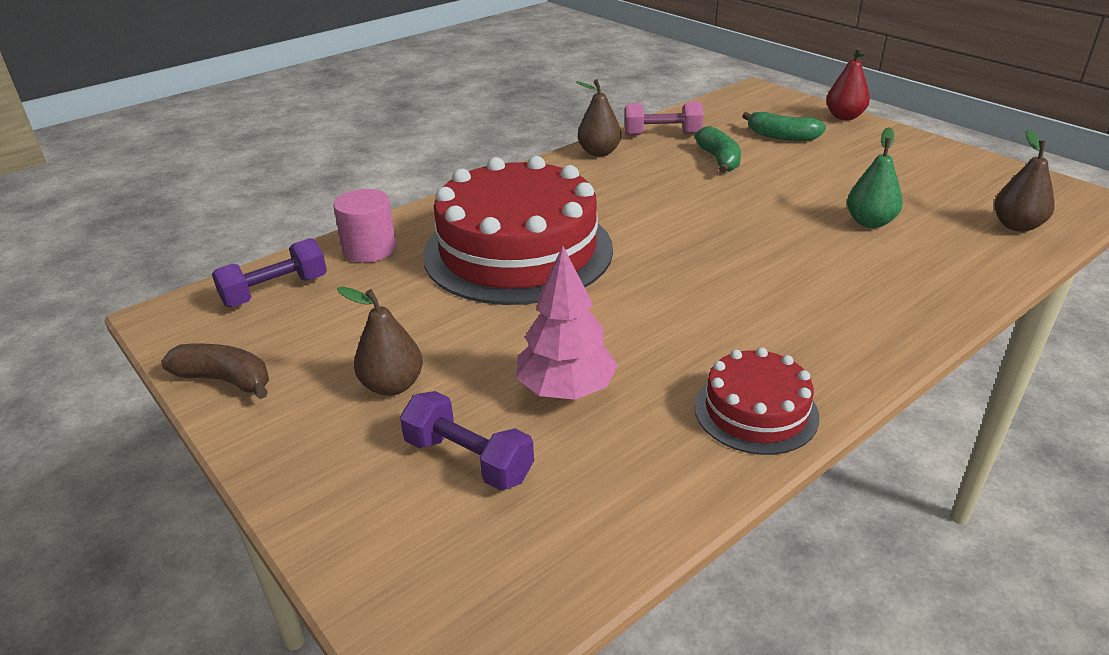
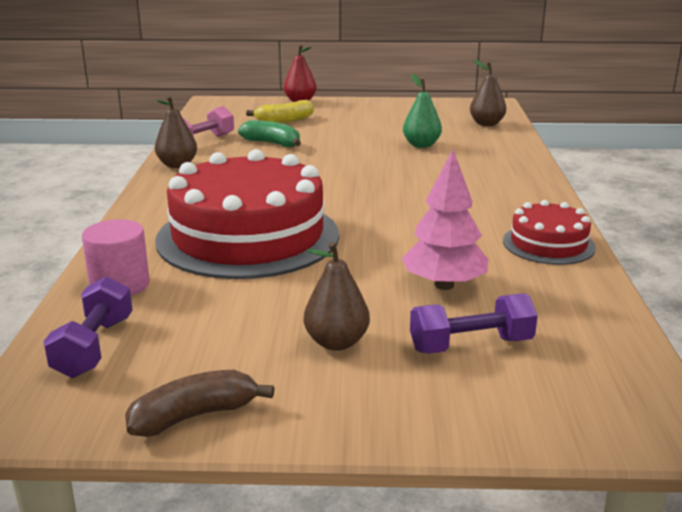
camera: 50 degrees left, 10 degrees down
green banana [742,112,826,141] -> yellow banana [246,100,314,123]

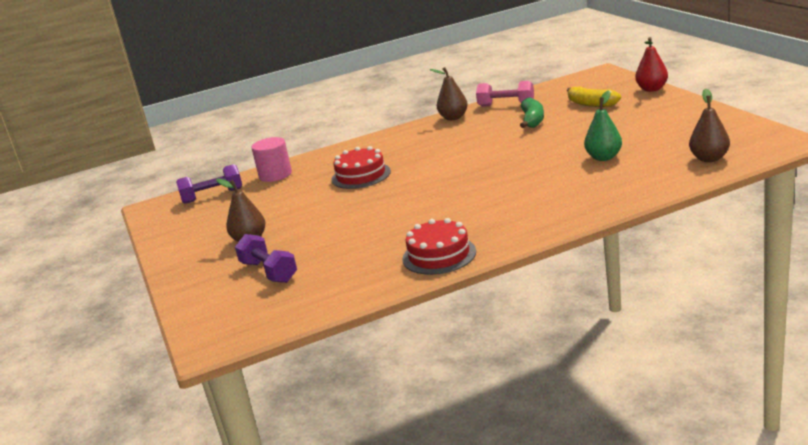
camera: 70 degrees right, 0 degrees up
brown banana [125,370,274,437] -> none
red cake [155,149,339,279] -> red cake [332,146,391,189], size x0.49
pink tree [402,149,488,290] -> none

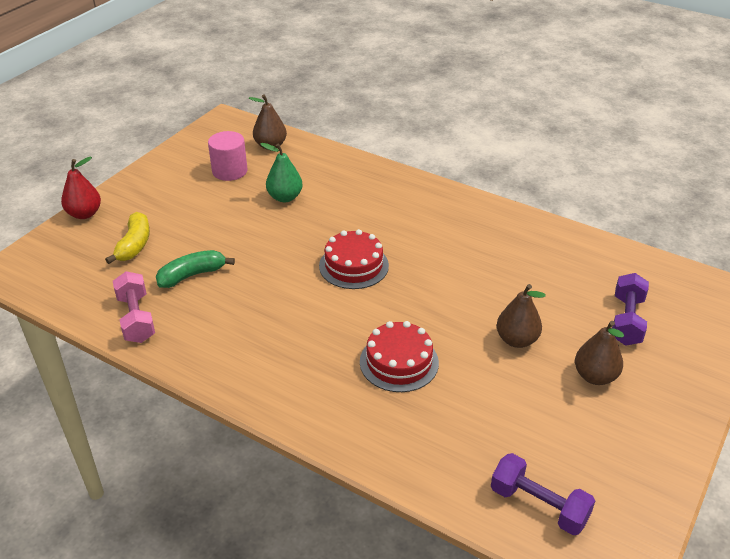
camera: 130 degrees left, 15 degrees up
pink cylinder [251,137,292,182] -> pink cylinder moved to [208,131,247,181]
red cake [402,218,476,275] -> red cake moved to [319,229,389,289]
brown pear [429,67,468,120] -> brown pear moved to [497,284,546,348]

